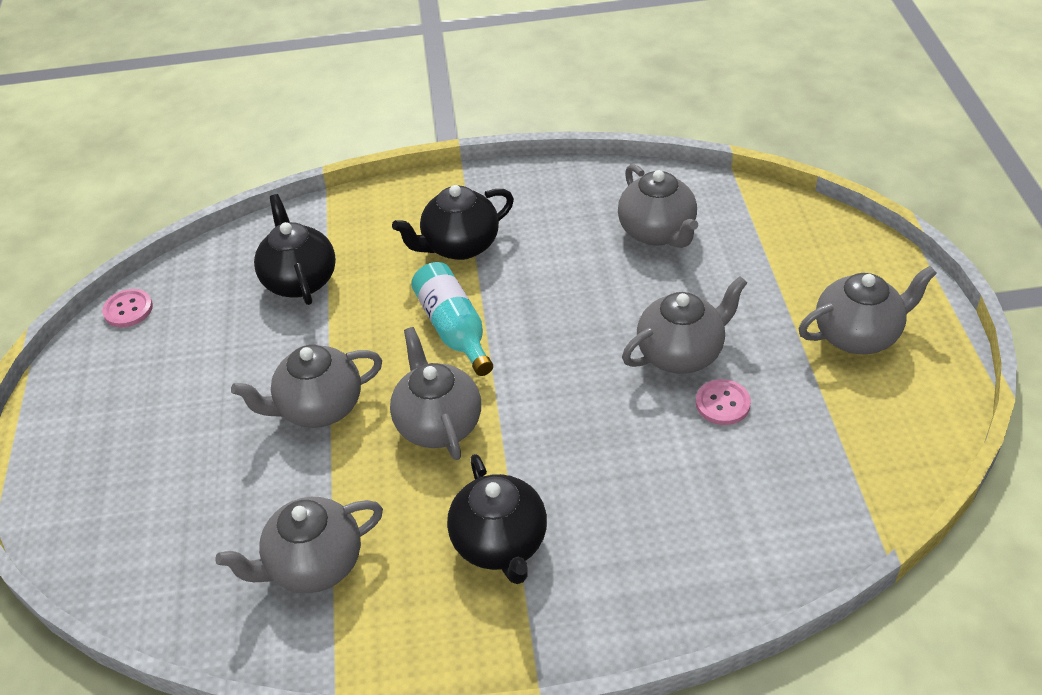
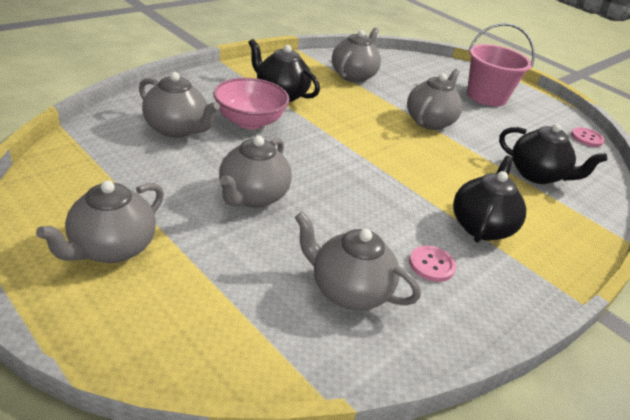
camera: 135 degrees right, 10 degrees down
grey teapot [390,327,481,460] -> grey teapot moved to [139,72,220,138]
turquoise bottle [411,262,493,376] -> none
pink button [696,379,751,425] -> pink button moved to [409,246,456,282]
none -> pink bowl [213,78,289,129]
none -> pink bucket [467,23,535,106]

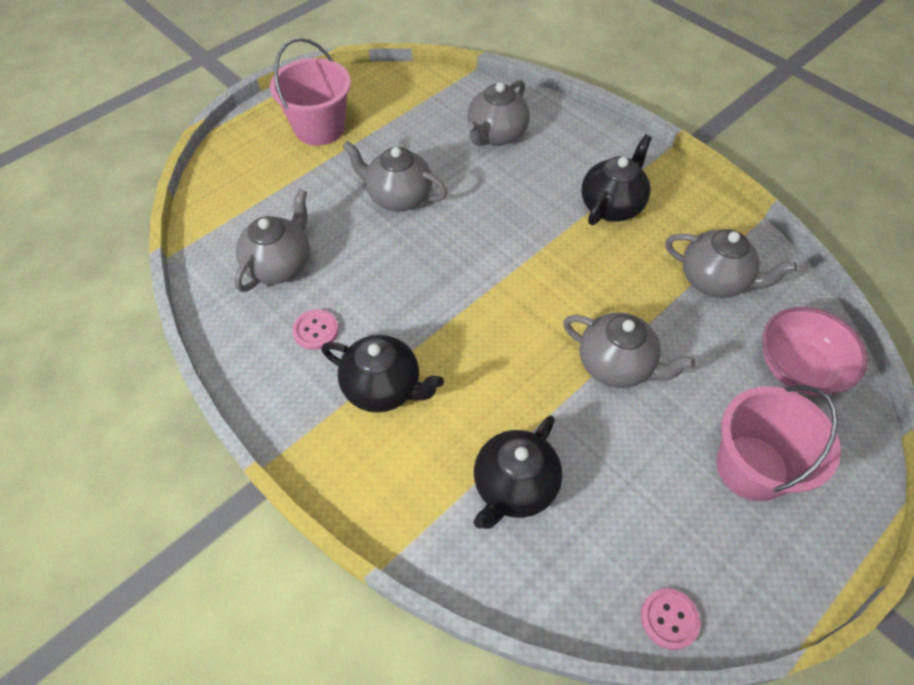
camera: 95 degrees right, 20 degrees up
grey teapot [36,180,164,263] -> pink bucket [270,38,351,146]
pink bowl [213,78,289,129] -> pink bowl moved to [763,307,868,395]

